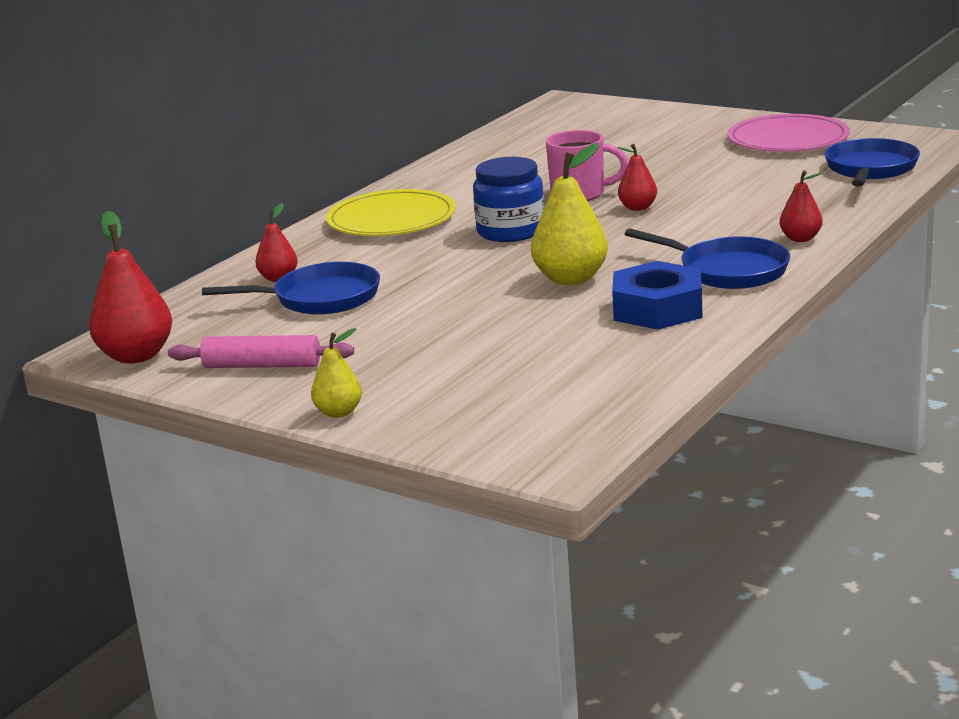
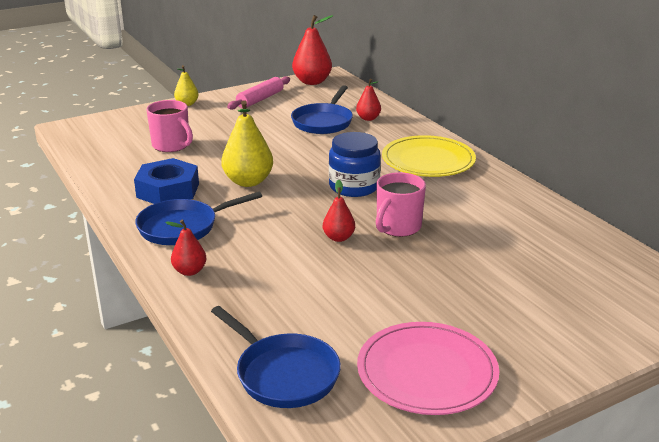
camera: 115 degrees right, 5 degrees up
none -> pink mug [146,100,193,152]

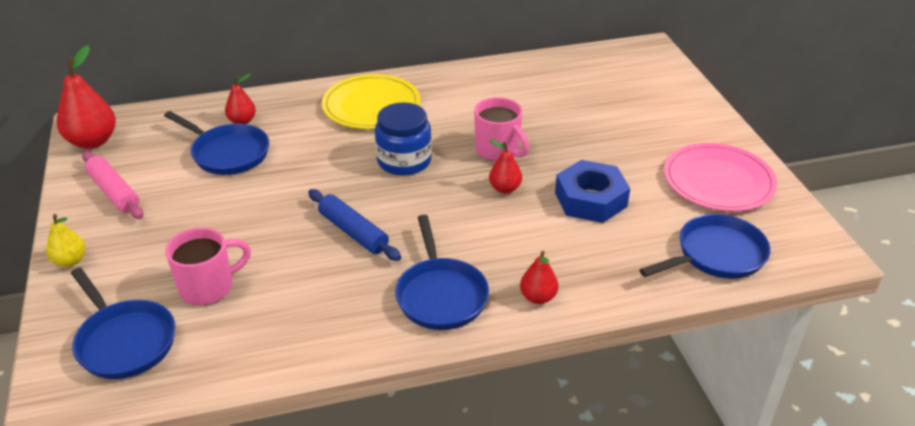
camera: 75 degrees left, 10 degrees up
blue nut [134,158,199,204] -> blue nut moved to [555,160,630,223]
yellow pear [221,100,273,187] -> blue rolling pin [308,189,401,261]
none -> blue pan [71,268,176,379]

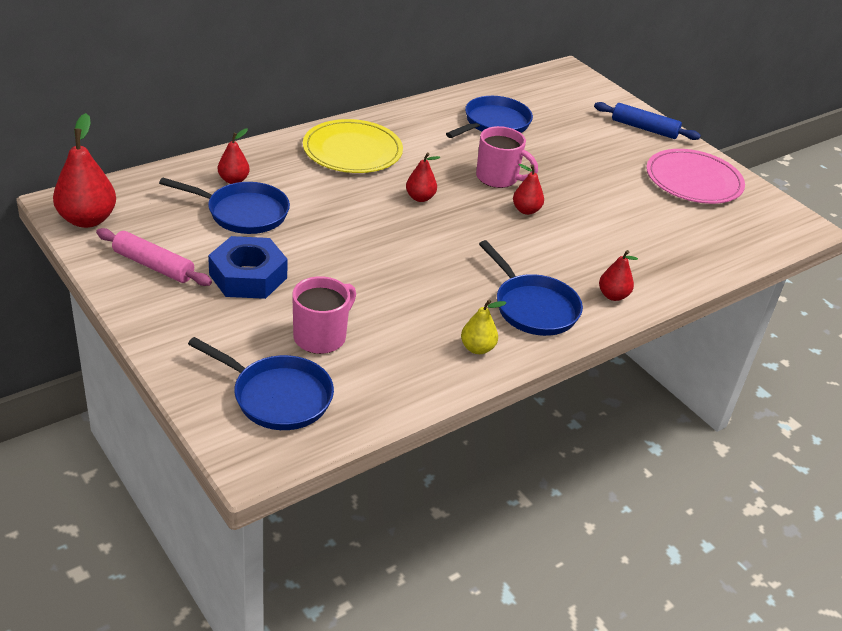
camera: 25 degrees left, 0 degrees up
yellow pear [46,214,86,267] -> yellow pear moved to [461,299,506,354]
blue rolling pin [308,189,401,261] -> blue rolling pin moved to [594,102,701,140]
blue jar [375,102,432,175] -> red pear [406,152,440,202]
blue nut [555,160,630,223] -> blue nut moved to [208,236,288,299]
blue pan [640,214,771,279] -> blue pan moved to [446,96,533,138]

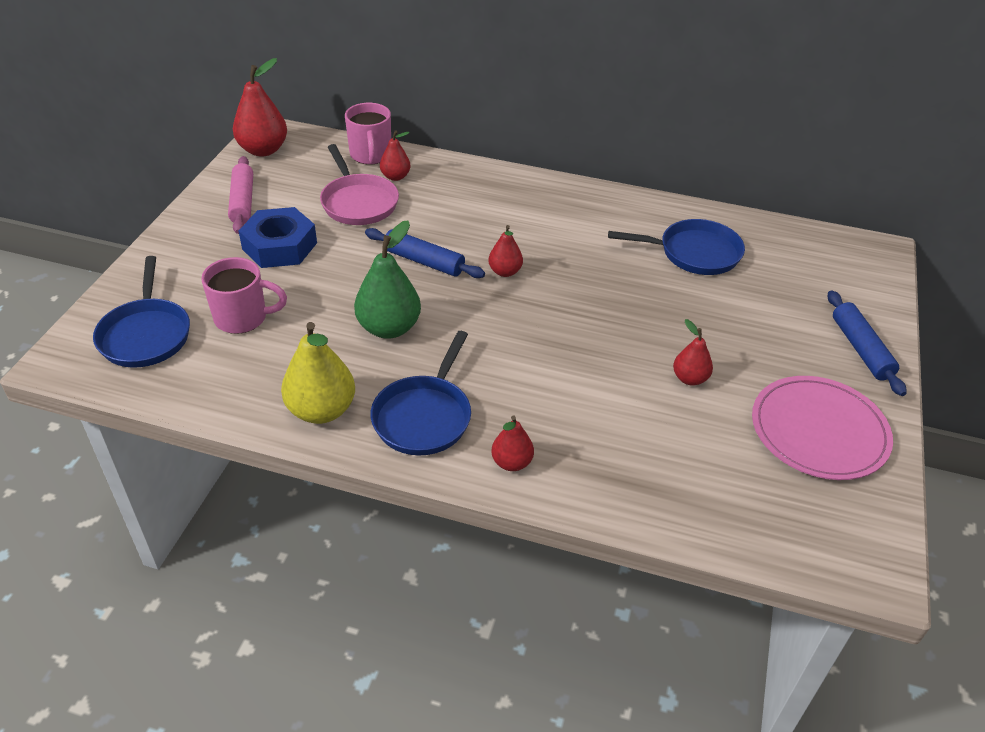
camera: 55 degrees right, 5 degrees up
blue pan [159,177,290,234] -> pink pan [320,144,399,225]
yellow plate [303,119,403,173] -> none
yellow pear [461,299,506,354] -> yellow pear [281,322,355,424], size x1.76
pink mug [476,126,538,188] -> pink mug moved to [345,103,391,165]
red pear [513,164,544,215] -> red pear moved to [673,319,713,385]
none -> green pear [354,220,421,339]
none -> blue rolling pin [365,228,485,278]

